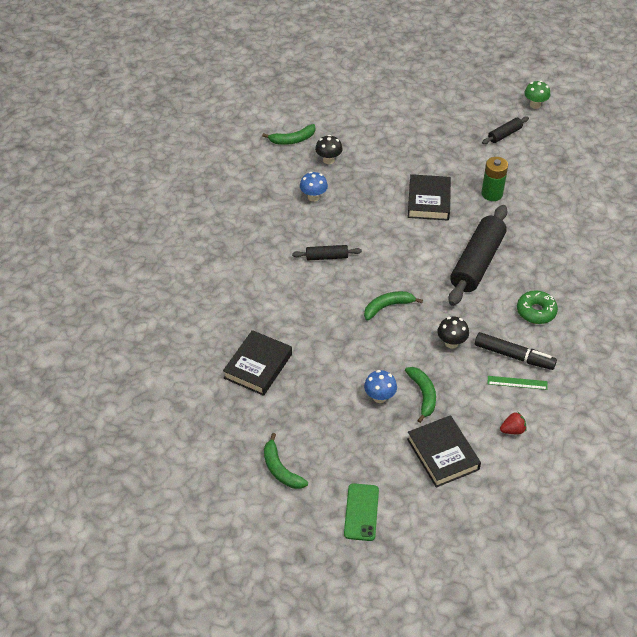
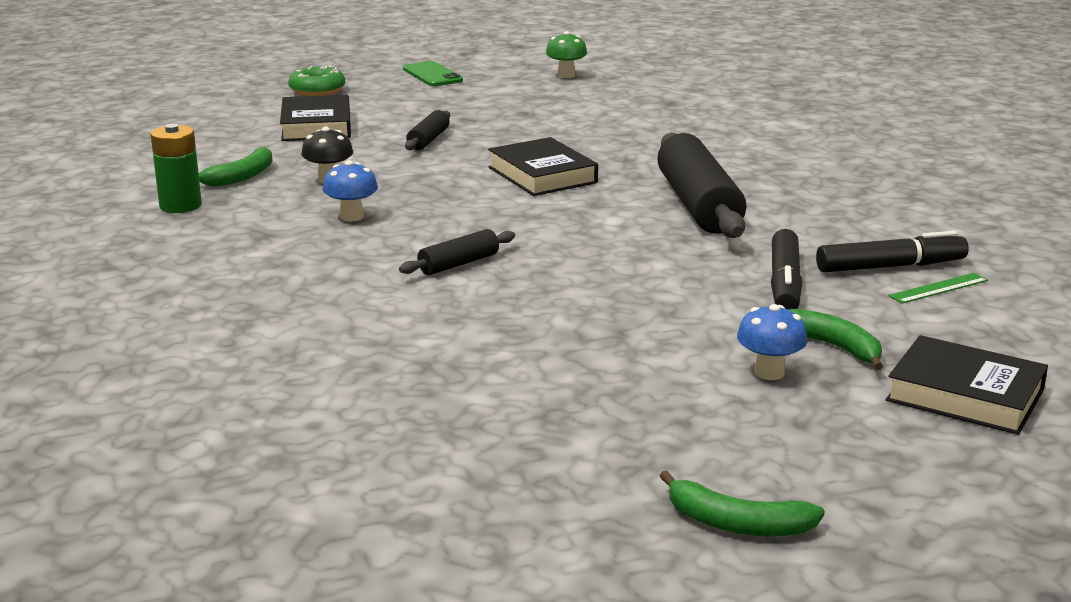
camera: 35 degrees left, 25 degrees down
black book [223,330,292,396] -> black book moved to [280,95,351,141]
green phone [344,483,379,541] -> green phone moved to [403,61,463,86]
green banana [364,291,423,321] -> none
black mushroom [437,317,469,349] -> black marker [771,229,802,309]
green battery [481,157,508,201] -> green battery moved to [151,124,202,213]
black rolling pin [482,116,529,144] -> black rolling pin moved to [405,110,450,150]
red strawberry [500,412,526,434] -> none
green donut [517,291,558,324] -> green donut moved to [288,66,345,96]

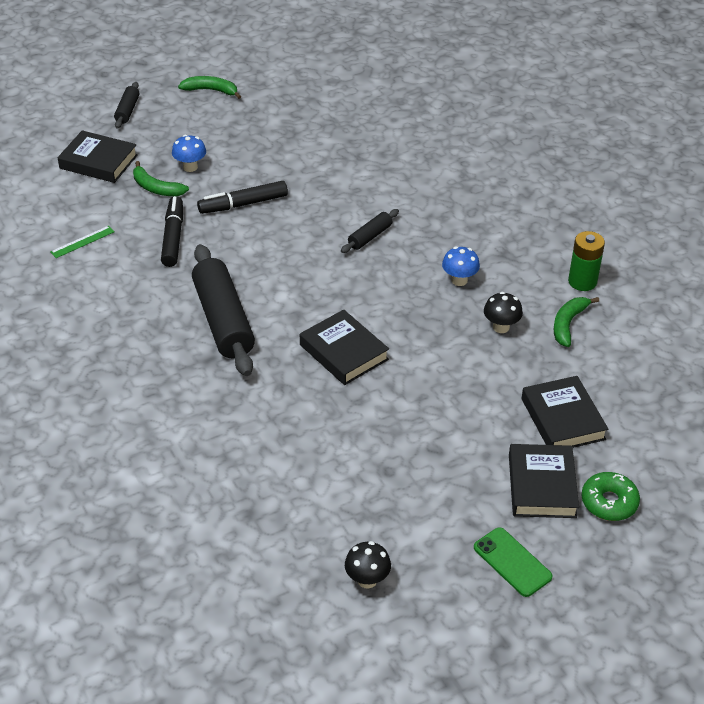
camera: 170 degrees right, 20 degrees up
black rolling pin [405,110,450,150] -> black rolling pin moved to [114,82,140,129]
green mushroom [546,31,587,78] -> black mushroom [345,541,391,589]
black marker [816,231,969,273] -> black marker moved to [197,181,288,214]
none -> black book [509,444,579,518]

